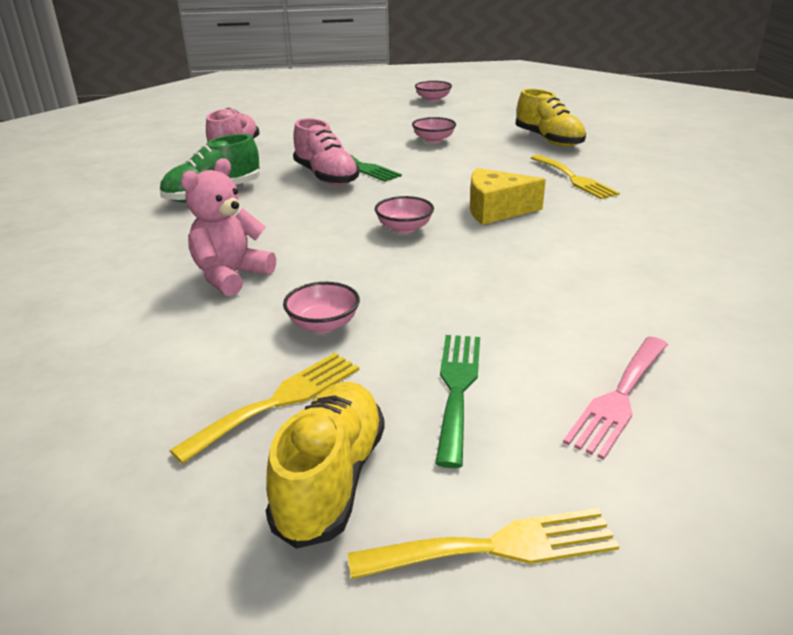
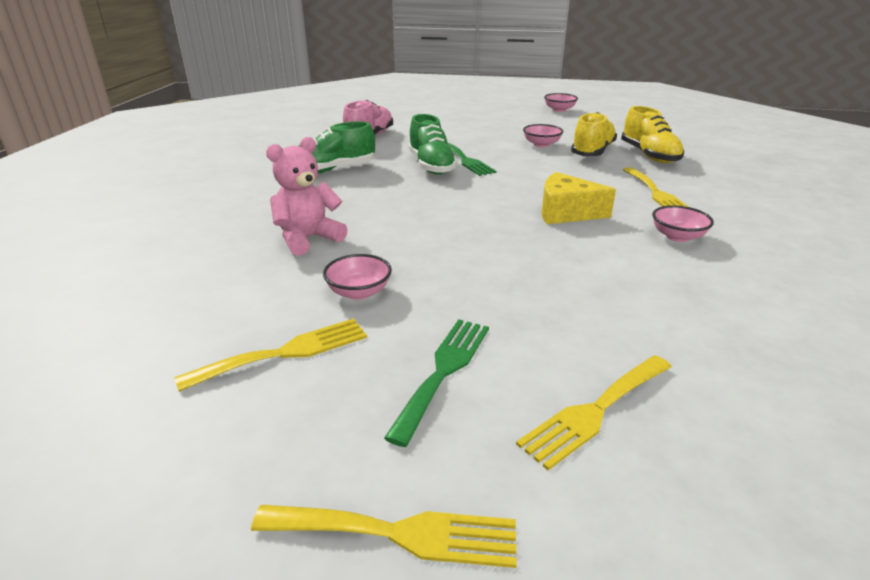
camera: 15 degrees right, 0 degrees up
yellow shoe [266,382,385,549] -> yellow shoe moved to [571,112,617,156]
pink shoe [293,118,359,186] -> green shoe [408,114,457,175]
pink bowl [375,196,434,234] -> pink bowl moved to [652,205,714,242]
pink fork [563,337,668,460] -> yellow fork [516,355,672,470]

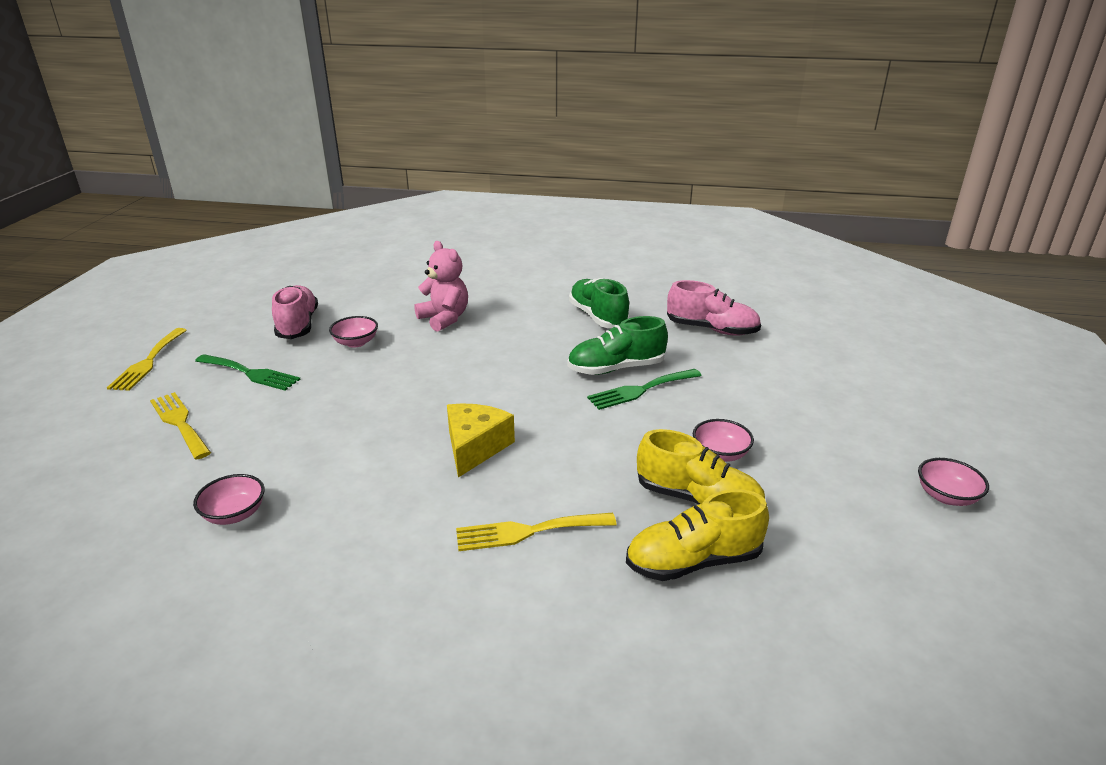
camera: 90 degrees right, 0 degrees up
yellow fork [174,318,367,392] -> pink shoe [272,285,318,339]
pink bowl [652,205,714,242] -> pink bowl moved to [193,474,264,525]

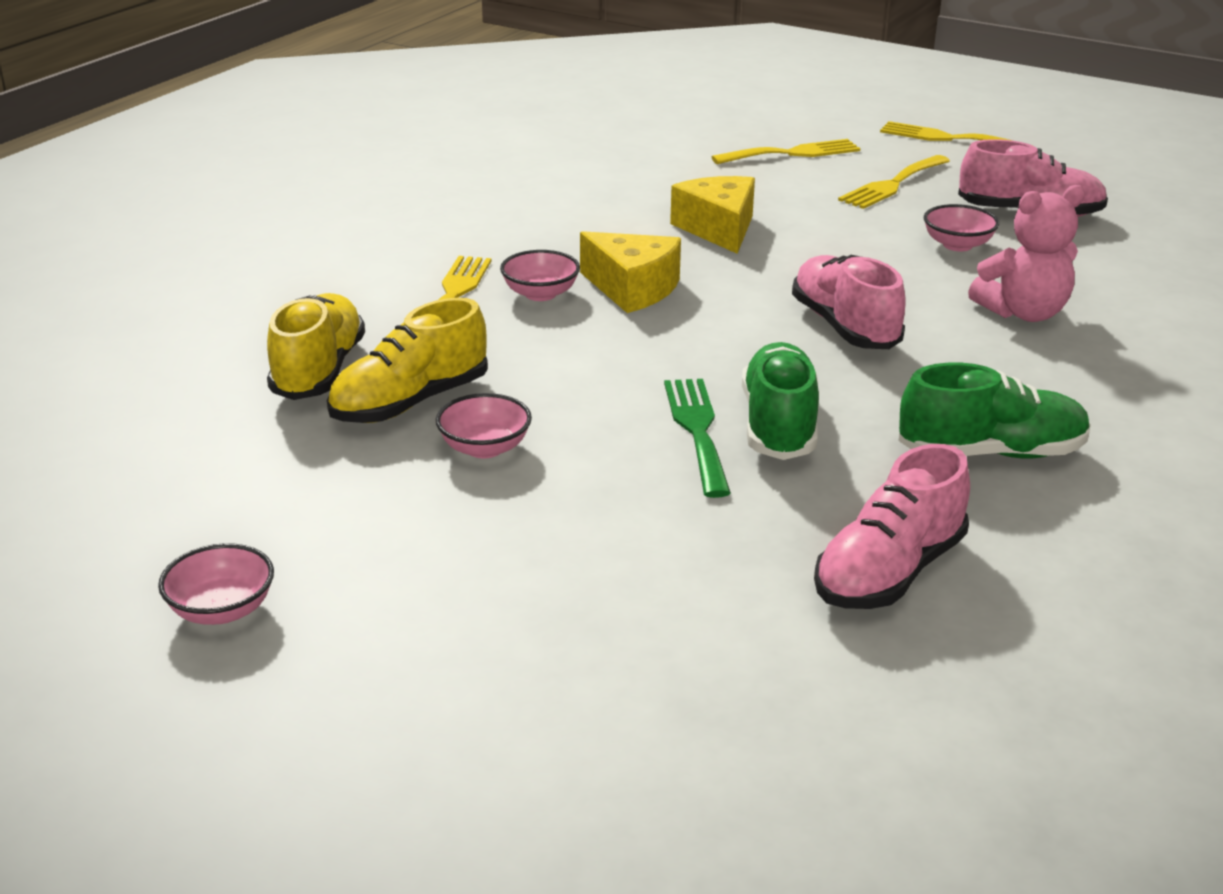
camera: 110 degrees right, 0 degrees up
pink bowl [193,474,264,525] -> pink bowl moved to [500,250,580,301]
green fork [195,354,301,391] -> yellow fork [838,155,950,209]
none -> yellow cheese [670,176,755,254]
none -> pink shoe [792,255,906,349]

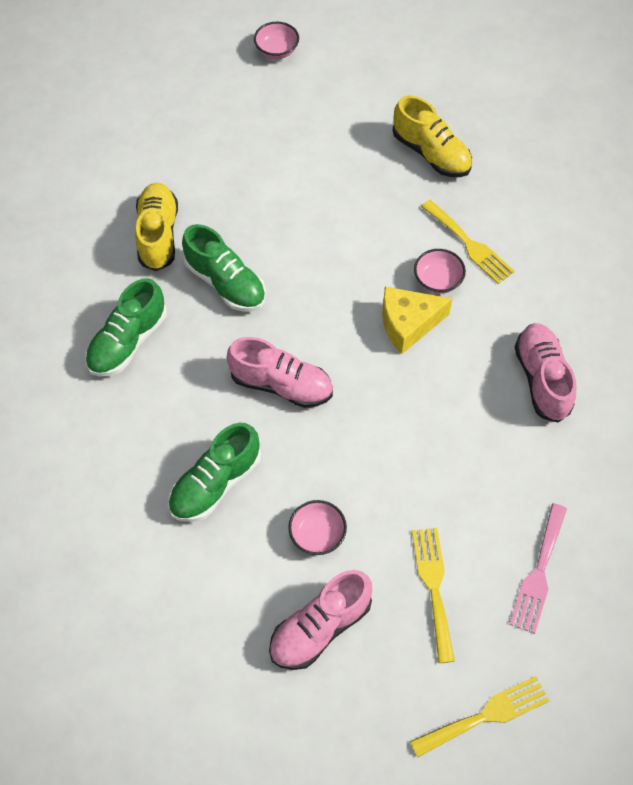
camera: 130 degrees right, 30 degrees up
yellow shoe [327,298,488,423] -> yellow shoe moved to [135,183,178,271]
pink bowl [435,393,532,458] -> none
green fork [664,379,731,498] -> none
yellow cheese [670,176,755,254] -> none
yellow fork [712,139,860,164] -> pink fork [509,503,567,634]
pink shoe [814,444,970,609] -> pink shoe moved to [515,323,576,423]
pink teddy bear [968,185,1085,322] -> green shoe [168,422,261,522]

